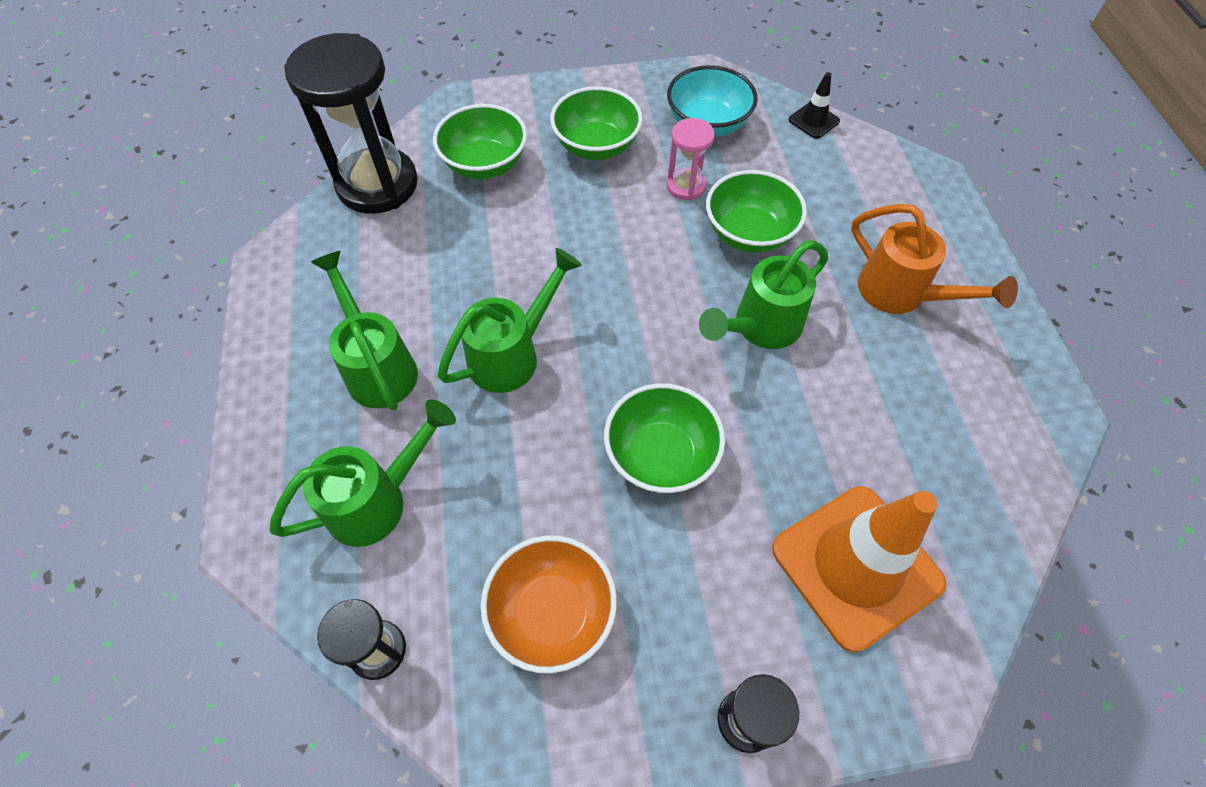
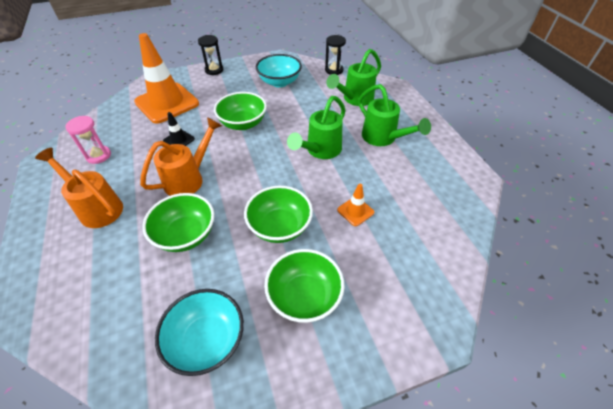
camera: 170 degrees right, 10 degrees down
black hourglass [284,33,418,214] -> none
green bowl [433,104,527,179] -> green bowl moved to [244,186,313,243]
orange bowl [481,535,617,673] -> turquoise bowl [256,54,302,87]
pink hourglass [667,118,715,201] -> pink hourglass moved to [65,116,111,164]
green watering can [699,240,828,349] -> orange watering can [140,117,222,196]
black traffic cone [789,72,840,139] -> black traffic cone moved to [163,112,195,146]
none -> orange traffic cone [337,184,374,226]

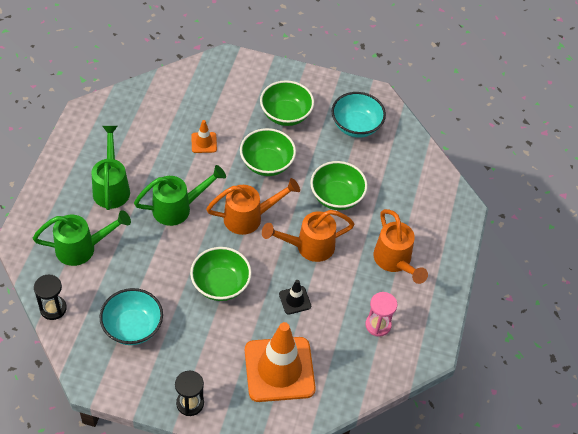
camera: 150 degrees left, 5 degrees up
none -> orange watering can [206,178,300,235]

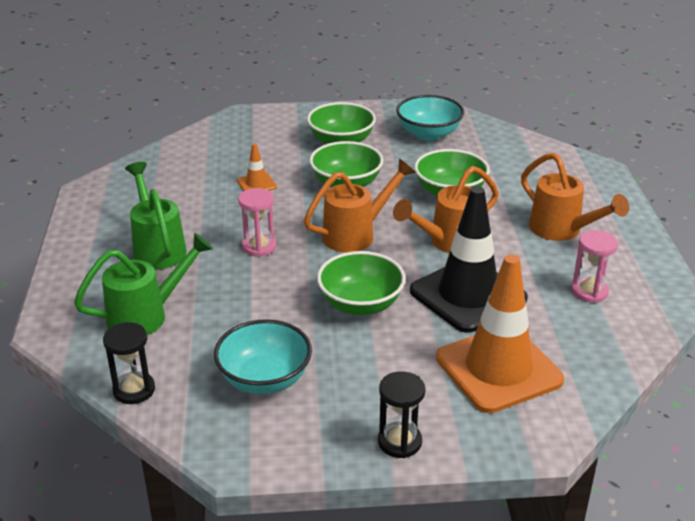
camera: 15 degrees left, 20 degrees down
green watering can [134,165,226,226] -> pink hourglass [238,188,276,257]
black traffic cone [279,280,311,315] -> black traffic cone [410,186,528,333], size x2.32

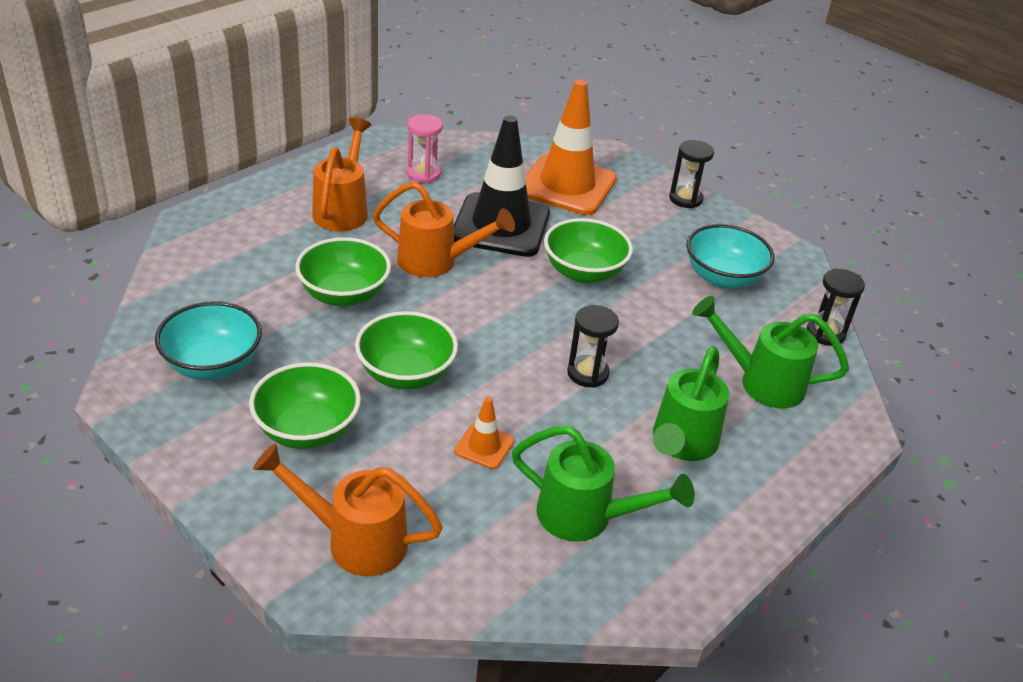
camera: 135 degrees left, 5 degrees up
pink hourglass [238,188,276,257] -> black hourglass [567,305,619,388]
orange watering can [304,159,416,253] -> orange watering can moved to [253,443,443,576]
none -> green watering can [512,425,695,542]

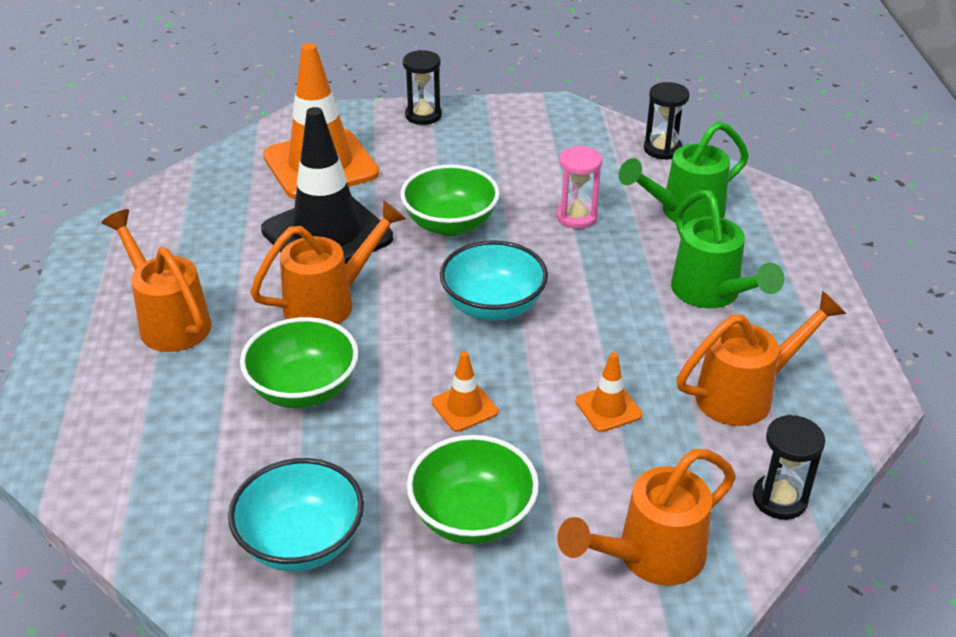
camera: 45 degrees left, 0 degrees up
green bowl [355,311,458,389] -> orange traffic cone [432,351,498,432]
pink hourglass [407,114,443,183] -> pink hourglass moved to [557,146,603,229]
green watering can [512,425,695,542] -> orange watering can [677,291,846,426]
black hourglass [567,305,619,388] -> black hourglass moved to [753,415,825,520]
turquoise bowl [686,224,775,289] -> turquoise bowl moved to [440,240,548,321]

